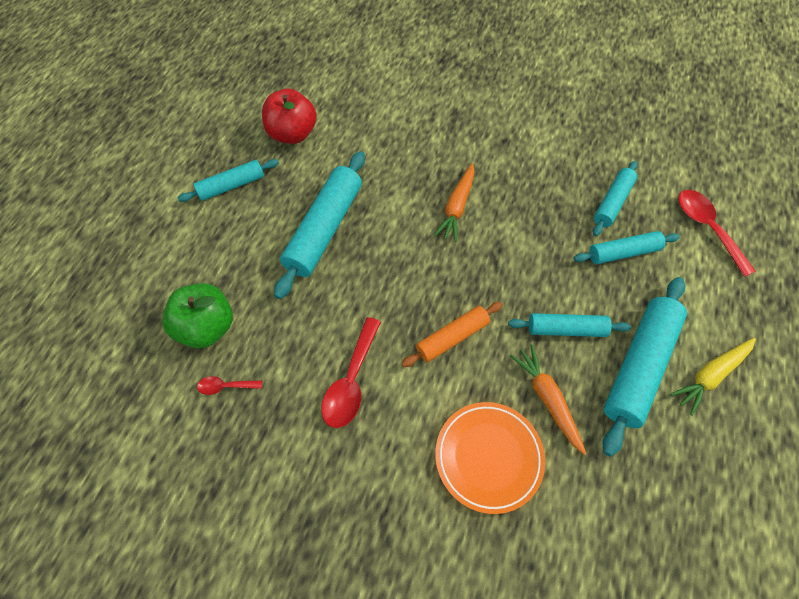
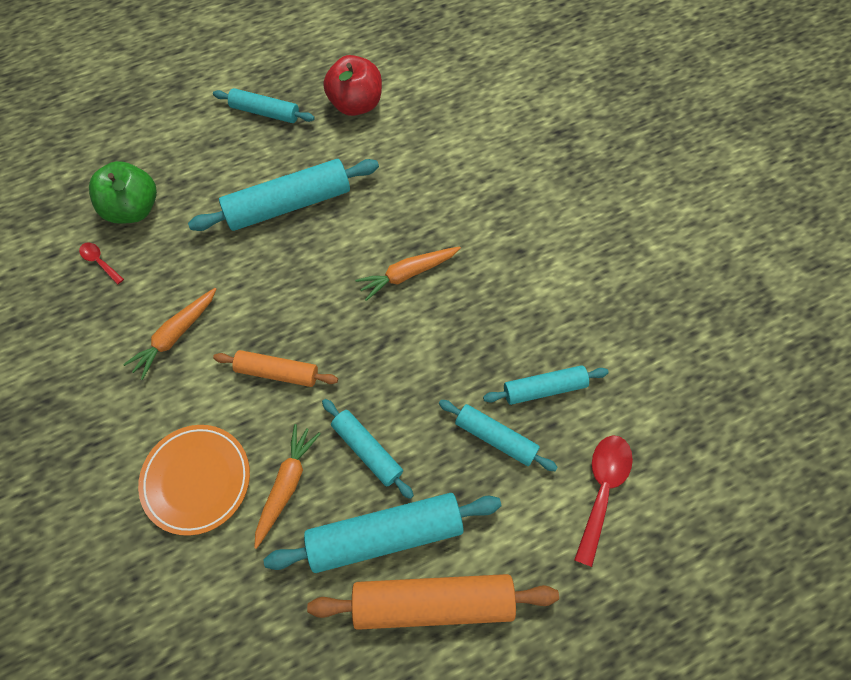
camera: 45 degrees right, 5 degrees up
red spoon [321,317,381,428] -> orange carrot [123,288,216,380]
yellow carrot [670,338,756,416] -> orange rolling pin [307,574,559,630]

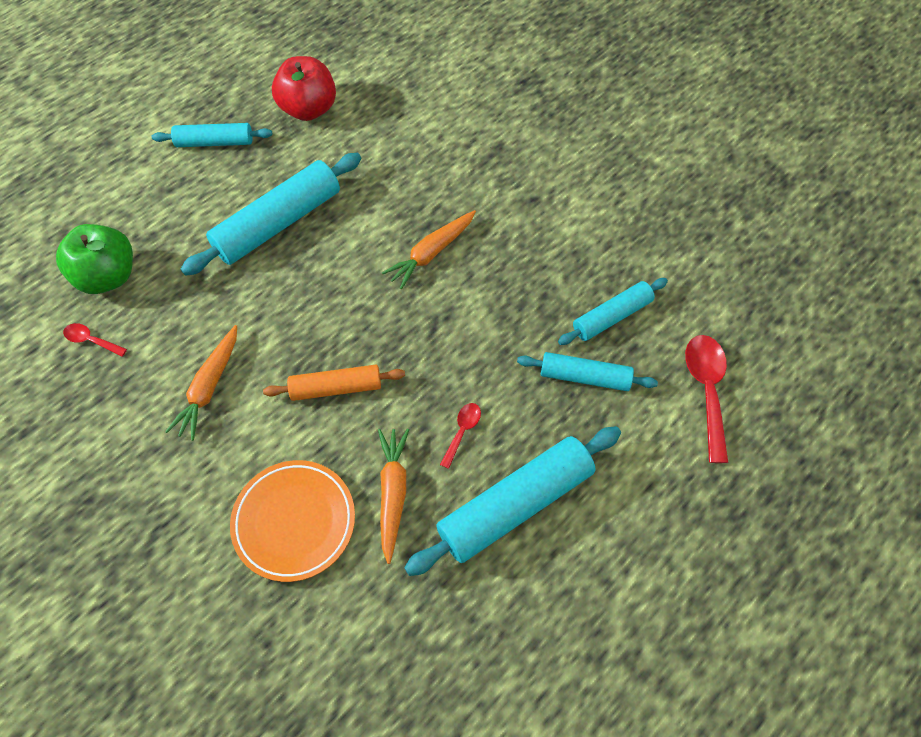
camera: 20 degrees left, 5 degrees down
orange rolling pin [307,574,559,630] -> none
turquoise rolling pin [322,399,414,499] -> red spoon [440,403,481,469]

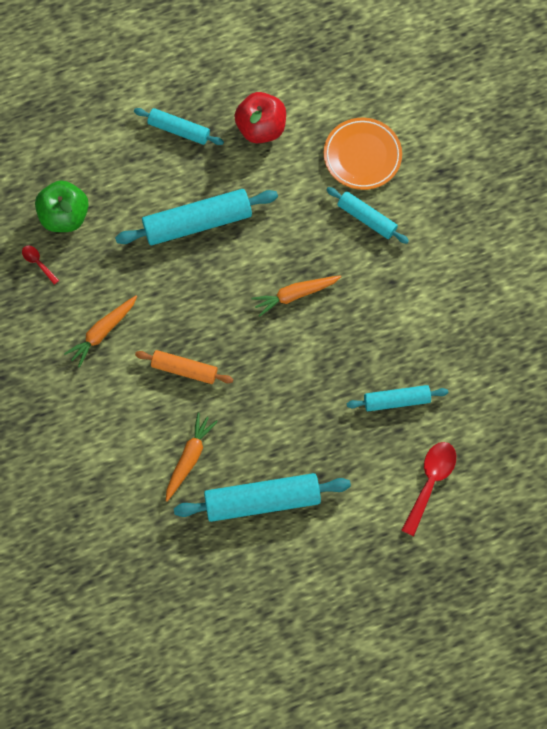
camera: 25 degrees right, 10 degrees up
orange plate [230,460,355,582] -> orange plate moved to [324,118,402,190]
red spoon [440,403,481,469] -> none
turquoise rolling pin [517,352,658,391] -> turquoise rolling pin moved to [326,187,409,244]

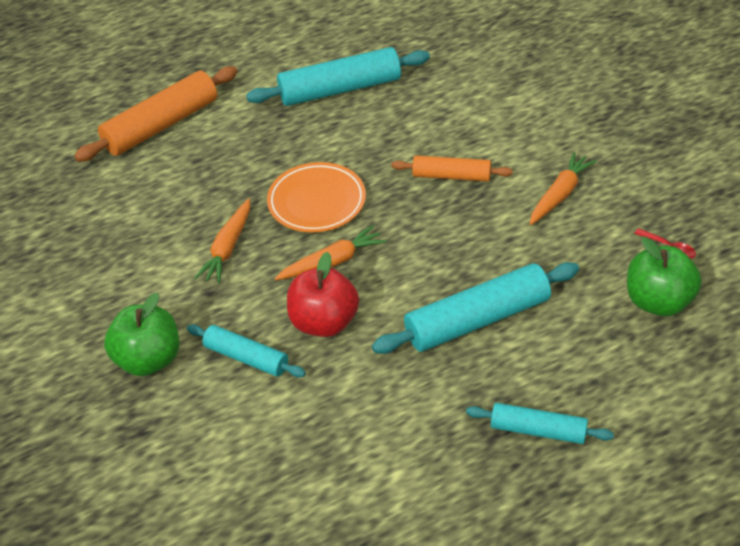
camera: 175 degrees right, 25 degrees down
orange carrot [166,412,218,502] -> orange carrot moved to [194,199,250,284]
red apple [234,92,286,143] -> red apple moved to [287,252,359,337]
orange plate [324,118,402,190] -> orange plate moved to [267,162,366,232]
turquoise rolling pin [347,385,448,411] -> none
red spoon [401,442,456,536] -> orange rolling pin [74,66,238,162]
none -> green apple [104,293,179,376]

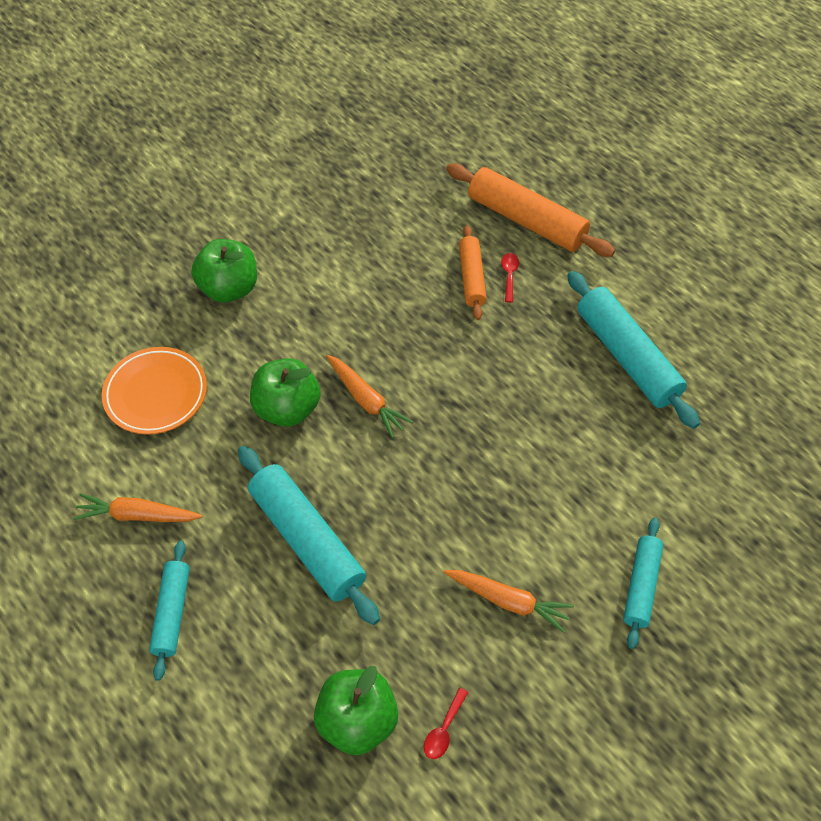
camera: 75 degrees right, 10 degrees up
turquoise rolling pin [187,324,306,377] -> turquoise rolling pin moved to [623,518,664,649]
orange carrot [194,199,250,284] -> orange carrot moved to [73,494,203,522]
orange plate [267,162,366,232] -> orange plate moved to [102,347,207,435]
red apple [287,252,359,337] -> green apple [250,358,321,427]
orange rolling pin [392,155,513,181] -> orange rolling pin moved to [459,225,487,320]
none -> red spoon [501,253,519,303]

